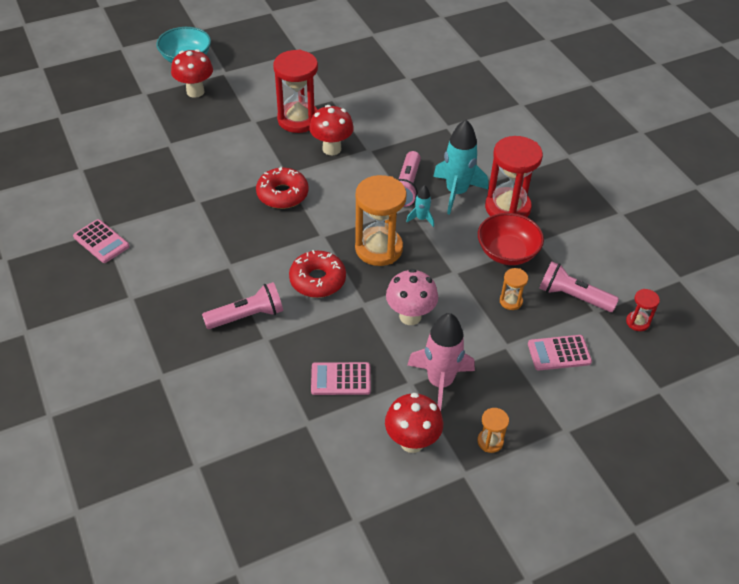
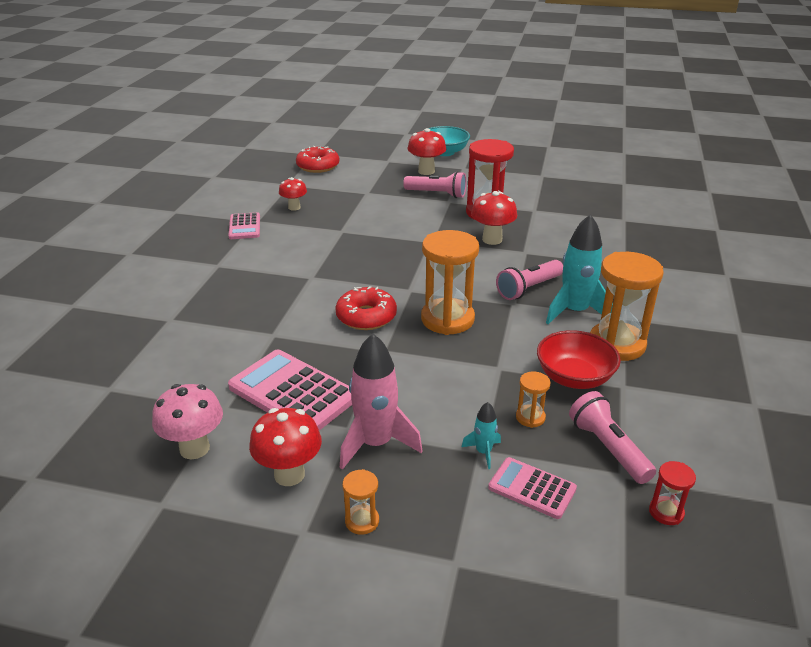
camera: 40 degrees right, 15 degrees down
pink flashlight [202,282,283,329] -> pink flashlight moved to [403,171,467,198]
red donut [256,167,309,209] -> red donut moved to [296,146,339,173]
pink calculator [311,362,371,395] -> pink calculator [228,349,352,431], size x1.75
pink mushroom [386,269,438,325] -> pink mushroom moved to [152,384,223,459]
turquoise rocket [406,185,434,227] -> turquoise rocket moved to [462,402,501,469]
red hourglass [485,136,543,217] -> orange hourglass [590,252,664,361]
none -> red mushroom [279,177,307,211]

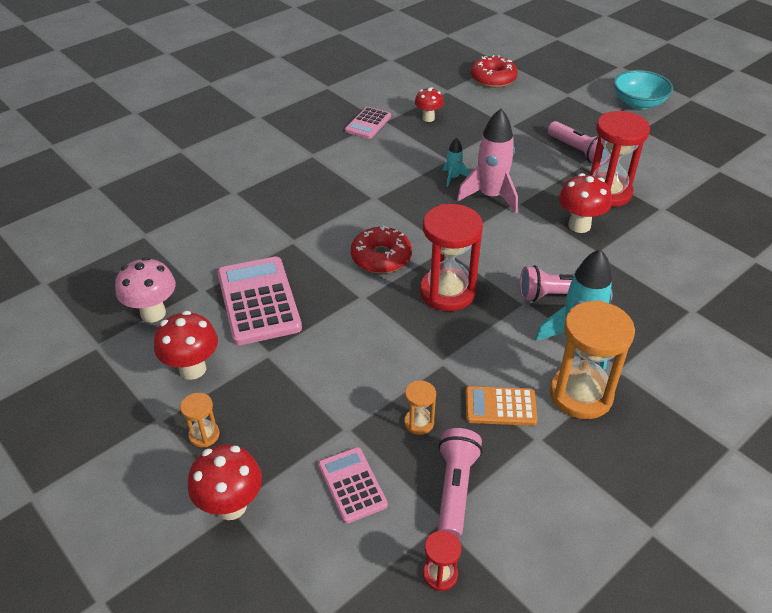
camera: 35 degrees right, 10 degrees up
pink rocket [340,333,423,470] -> pink rocket moved to [457,109,518,214]
red mushroom [408,128,446,175] -> red mushroom moved to [188,445,262,520]
orange hourglass [421,230,479,335] -> red hourglass [420,204,483,311]
turquoise rocket [462,402,501,469] -> turquoise rocket moved to [443,138,470,187]
red bowl [537,330,621,389] -> orange calculator [465,386,538,426]

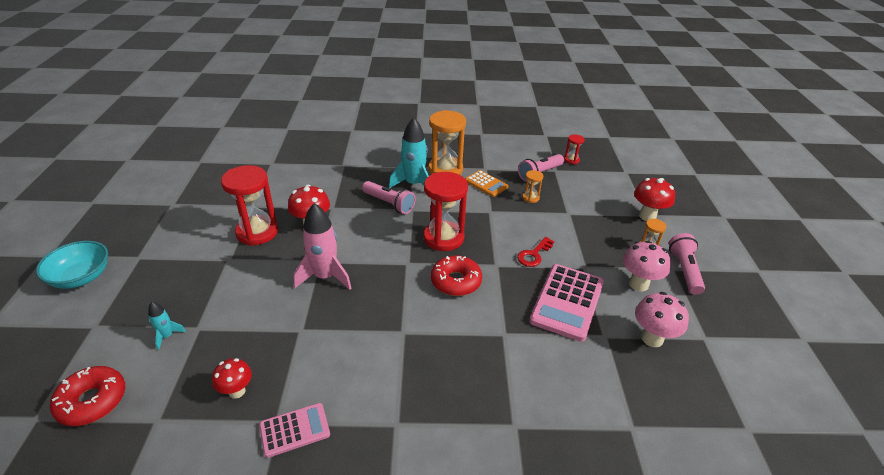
camera: 140 degrees left, 5 degrees down
red mushroom [154,311,218,380] -> pink mushroom [623,241,671,291]
pink calculator [318,447,388,524] -> none
turquoise rocket [443,138,470,187] -> turquoise rocket moved to [148,302,186,350]
pink flashlight [548,121,610,165] -> pink flashlight moved to [669,233,705,295]
none -> red key [517,237,554,267]

